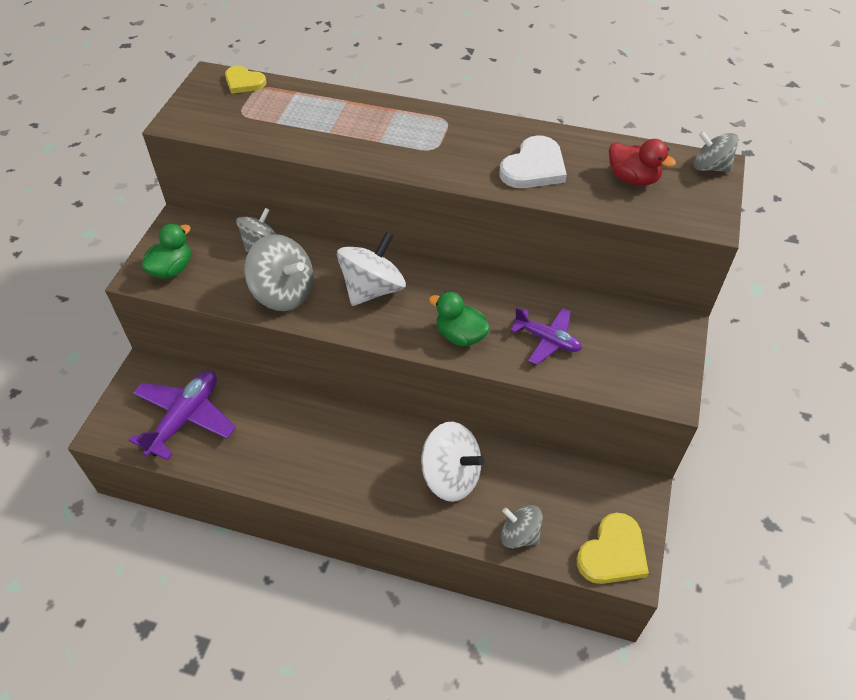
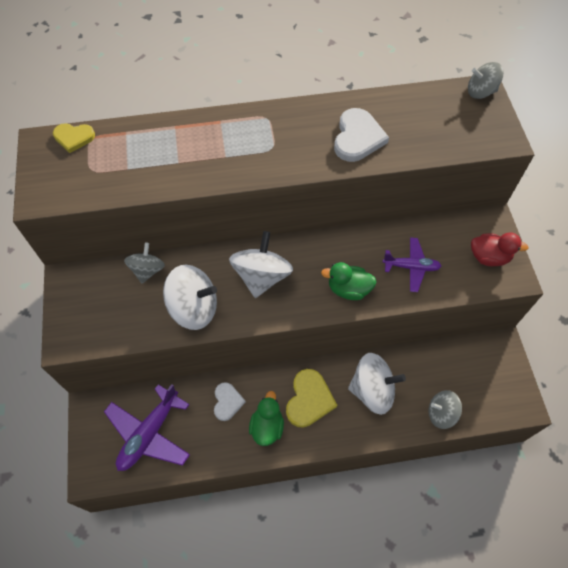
camera: 25 degrees left, 10 degrees up
purple plane [129,371,236,461] -> purple plane turned 150 degrees counterclockwise [104,384,190,471]
green duck [141,224,191,279] -> green duck moved to [249,391,284,446]
grey spinning top [244,234,313,311] -> white spinning top [163,265,217,330]
yellow heart [577,513,649,584] -> yellow heart moved to [286,369,337,428]
red duck [609,139,676,186] -> red duck moved to [471,232,529,266]
none -> white heart [214,382,246,421]

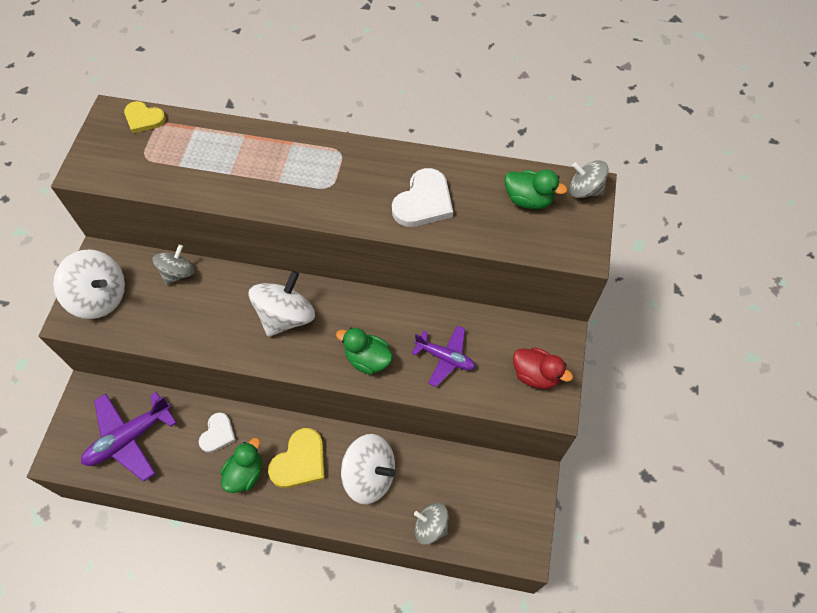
camera: 20 degrees right, 0 degrees up
white spinning top [163,265,217,330] -> white spinning top moved to [53,249,125,319]
none -> green duck [504,169,567,209]

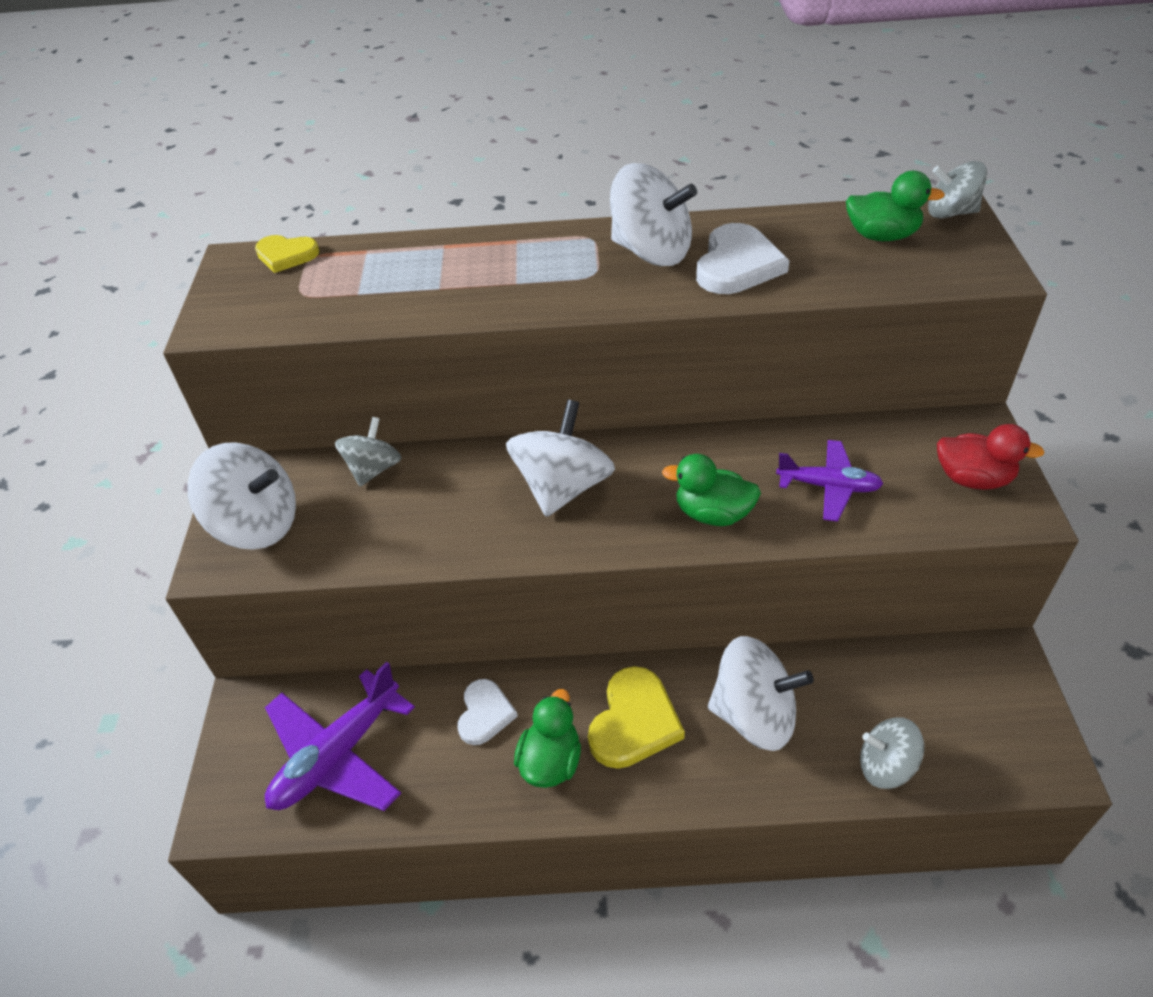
camera: 10 degrees left, 15 degrees down
none -> white spinning top [610,163,697,266]

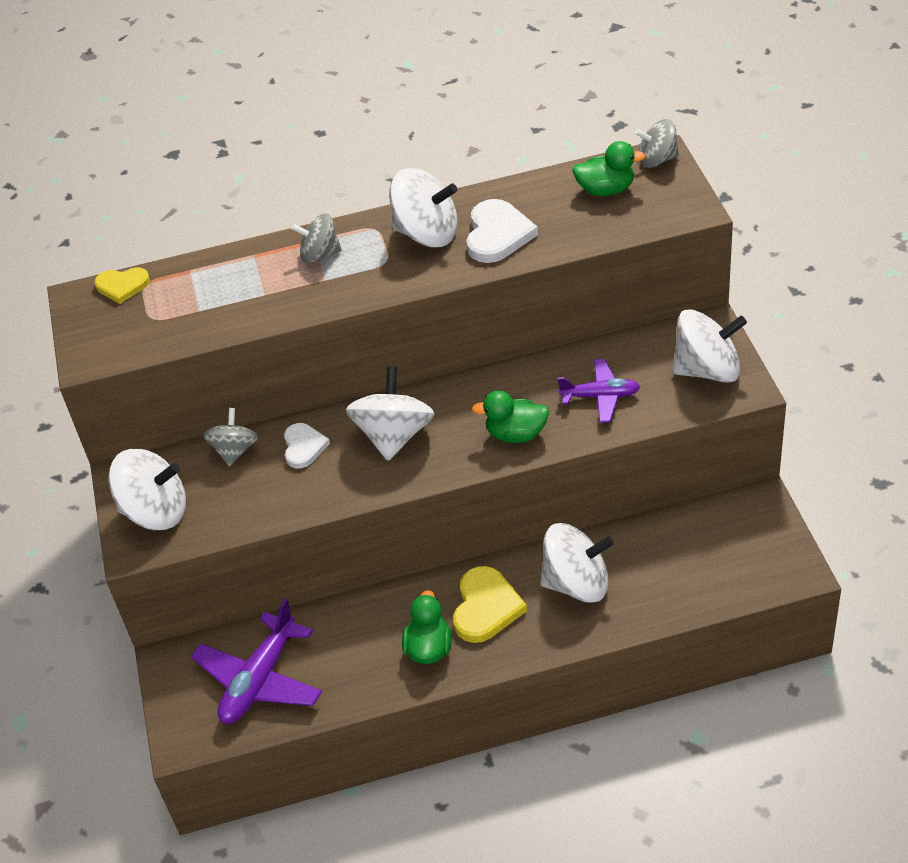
camera: 10 degrees left, 0 degrees up
white heart [457,679,518,745] -> white heart moved to [284,423,330,468]
grey spinning top [860,717,924,789] -> grey spinning top moved to [291,213,342,263]
red duck [937,424,1045,490] -> white spinning top [672,309,747,383]

